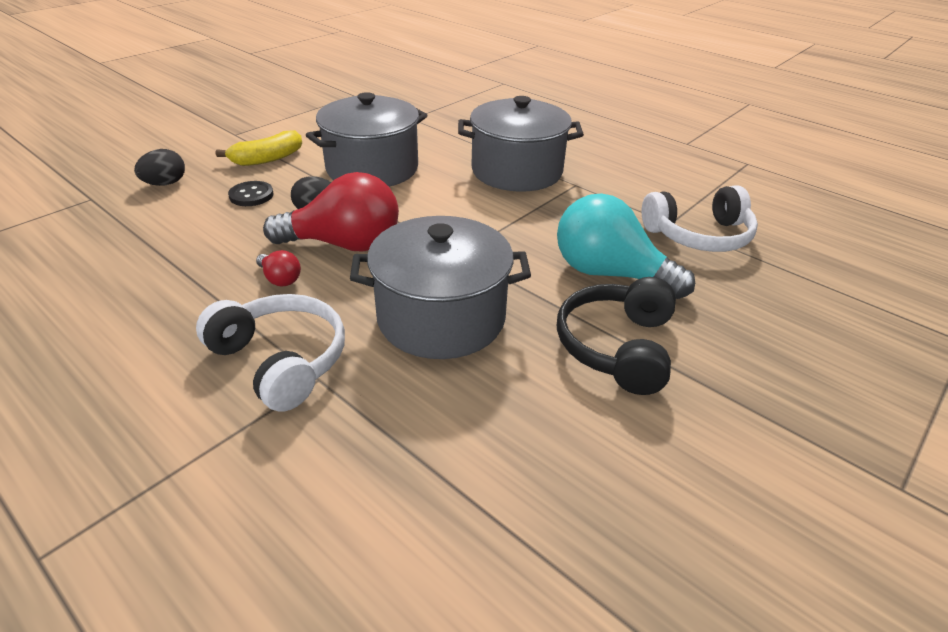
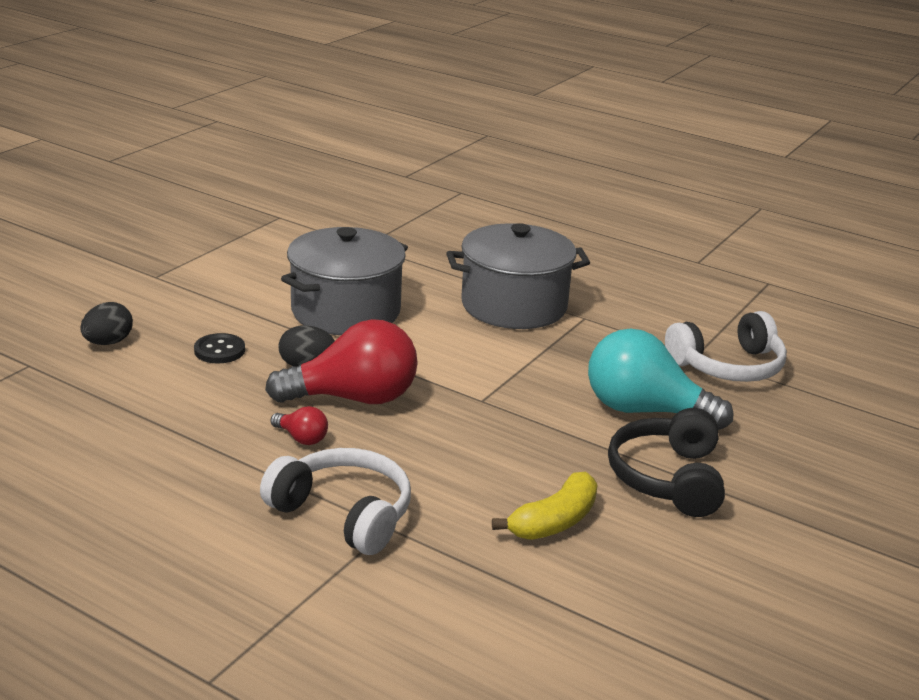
camera: 10 degrees left, 10 degrees down
yellow banana [216,130,302,166] -> yellow banana moved to [492,472,597,540]
grey pot [350,216,531,359] -> none

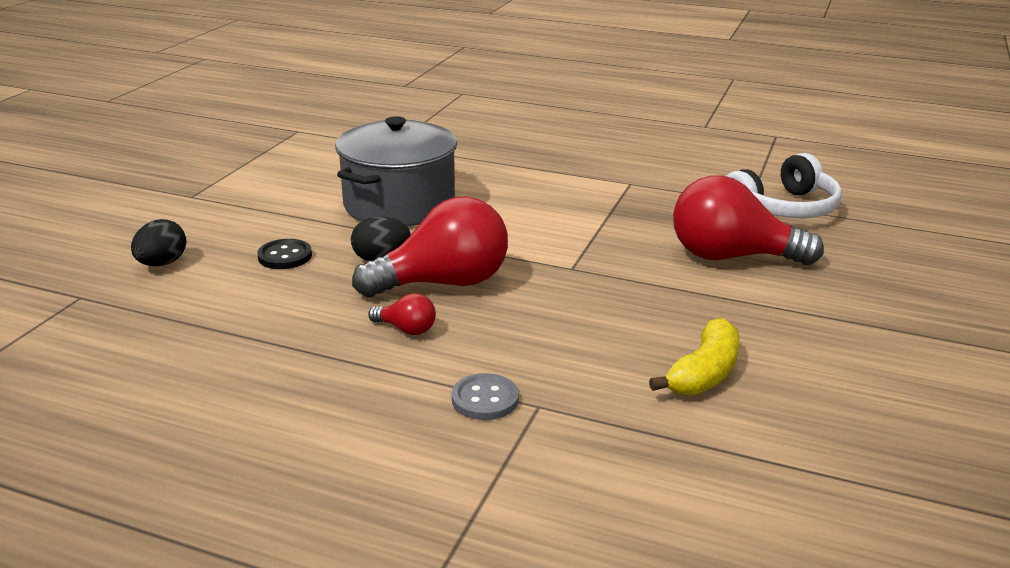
camera: 10 degrees left, 0 degrees up
white headphones [260,448,411,555] -> grey button [452,373,519,420]
grey pot [446,223,590,329] -> none
turquoise light bulb [588,329,733,430] -> red light bulb [673,175,824,265]
black headphones [608,408,725,517] -> none

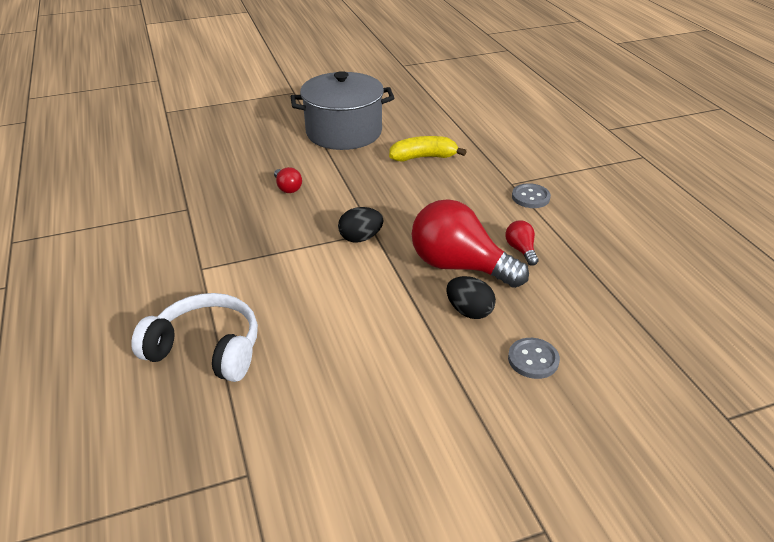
camera: 130 degrees left, 10 degrees up
black egg [131,219,186,266] -> black egg moved to [338,207,383,243]
black button [257,239,312,269] -> grey button [508,338,560,379]
grey pot [336,116,457,226] -> grey pot moved to [291,71,394,150]
red light bulb [673,175,824,265] -> red light bulb [274,167,302,193], size x0.43
white headphones [727,153,842,218] -> white headphones moved to [131,293,258,382]

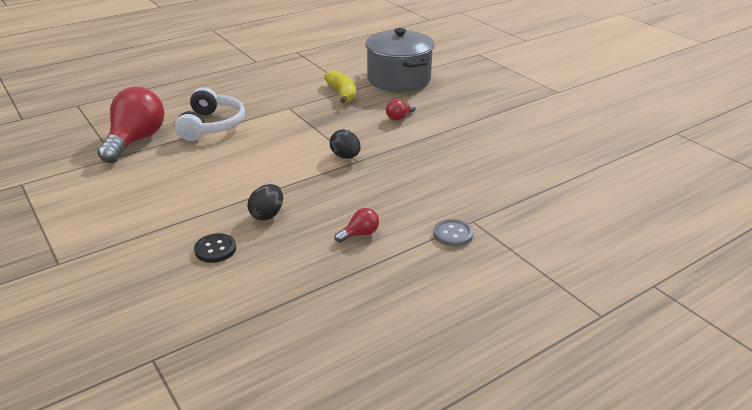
camera: 75 degrees right, 5 degrees down
grey pot [291,71,394,150] -> grey pot moved to [365,28,434,92]
yellow banana [389,136,467,162] -> yellow banana moved to [324,70,356,103]
red light bulb [412,199,529,288] -> red light bulb moved to [98,87,164,163]
grey button [508,338,560,379] -> black button [194,233,236,263]

